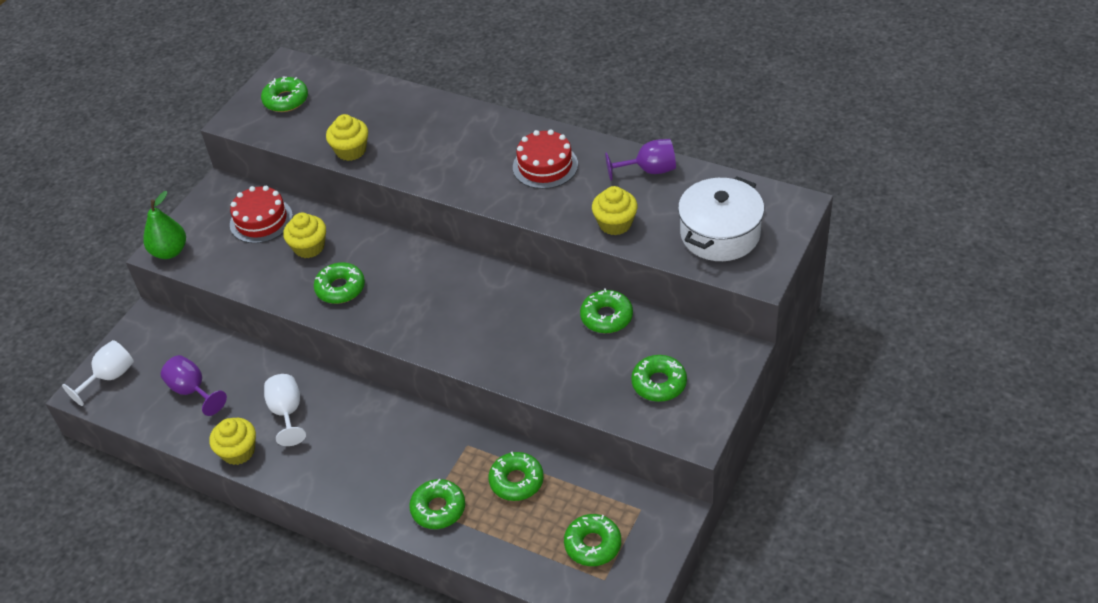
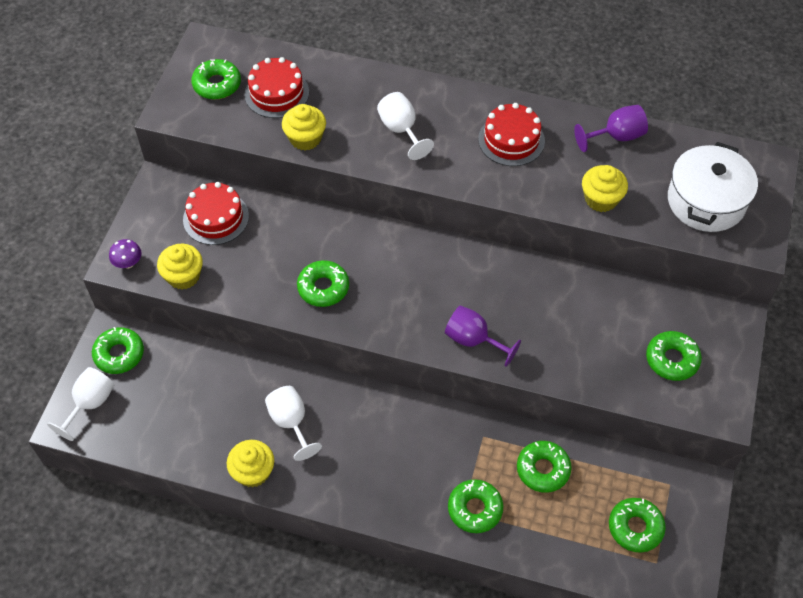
camera: 15 degrees left, 10 degrees up
green pear [143,191,186,259] -> purple mushroom [109,239,141,268]
purple goblet [161,355,227,416] -> purple goblet moved to [445,305,521,367]
yellow cupcake [283,213,326,258] -> yellow cupcake moved to [157,244,203,290]
green donut [580,288,633,333] -> green donut moved to [92,327,144,374]
none -> red cake [244,57,309,118]
none -> white goblet [377,92,434,160]

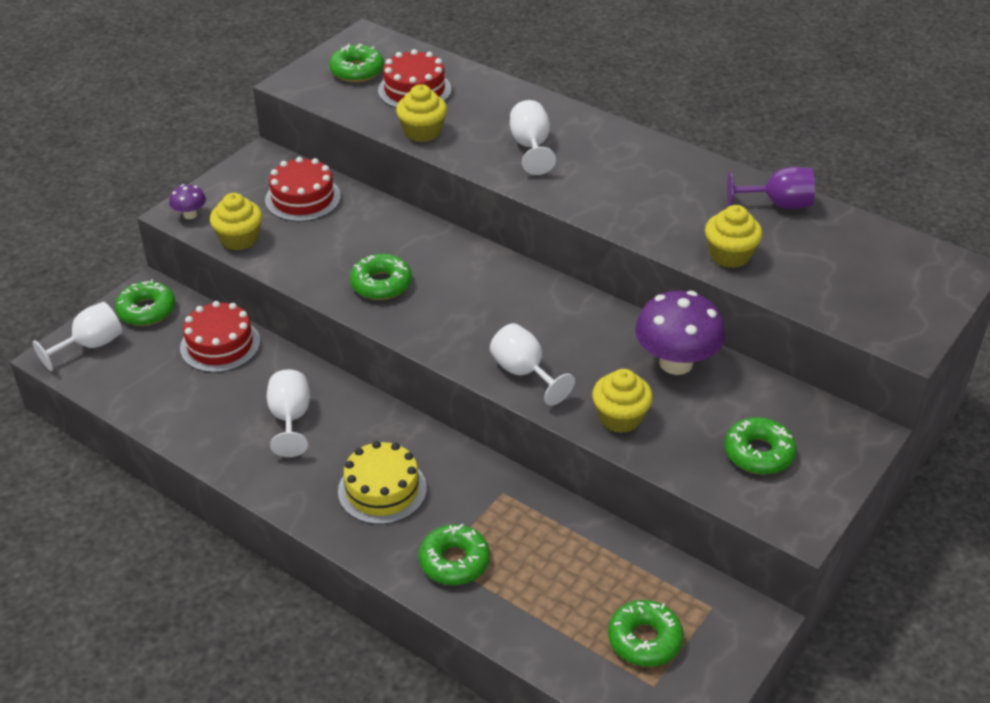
camera: 20 degrees right, 15 degrees down
yellow cupcake [227,440,274,487] -> yellow cupcake moved to [592,369,653,433]
purple goblet [445,305,521,367] -> white goblet [490,323,575,406]
red cake [478,103,545,166] -> red cake moved to [180,301,260,373]
green donut [517,441,572,493] -> none
white pot [668,142,758,232] -> none
none -> yellow cake [338,441,427,524]
none -> purple mushroom [635,291,725,375]

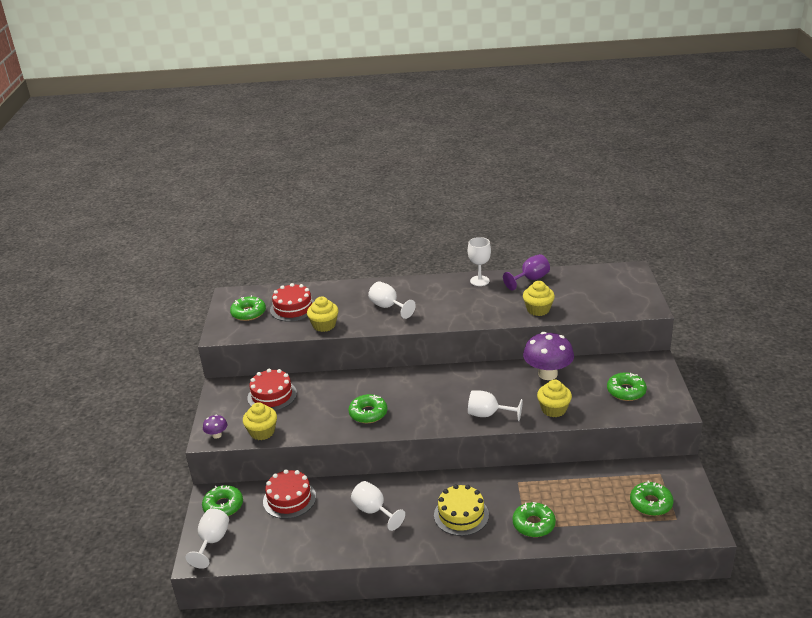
camera: 35 degrees left, 10 degrees down
none -> white goblet [468,237,491,286]

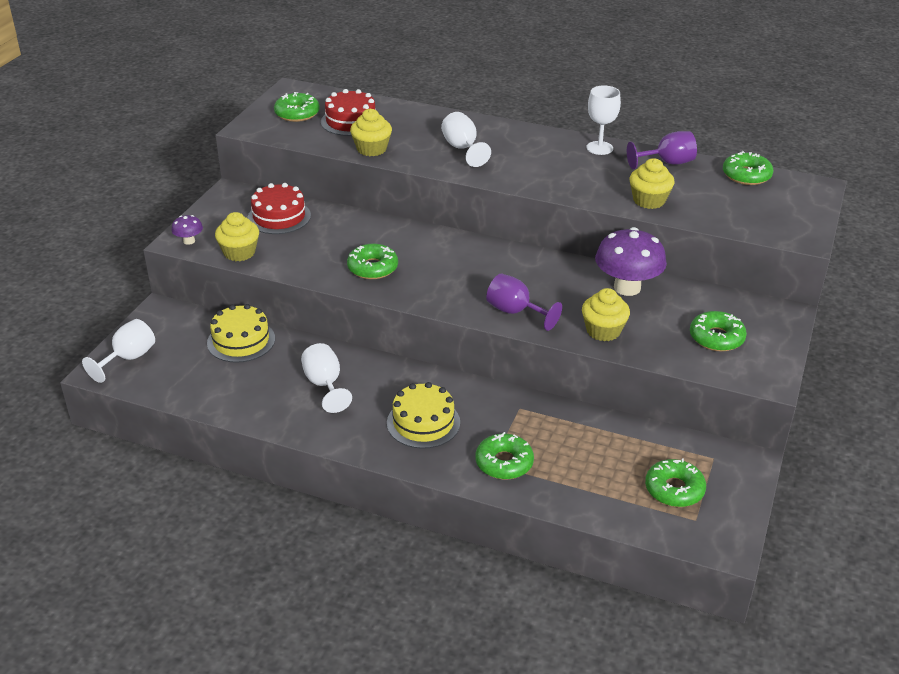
camera: 20 degrees right, 5 degrees up
green donut [202,485,243,516] -> green donut moved to [723,151,774,185]
red cake [263,469,316,519] -> yellow cake [207,304,275,363]
white goblet [468,391,523,421] -> purple goblet [486,273,562,331]

